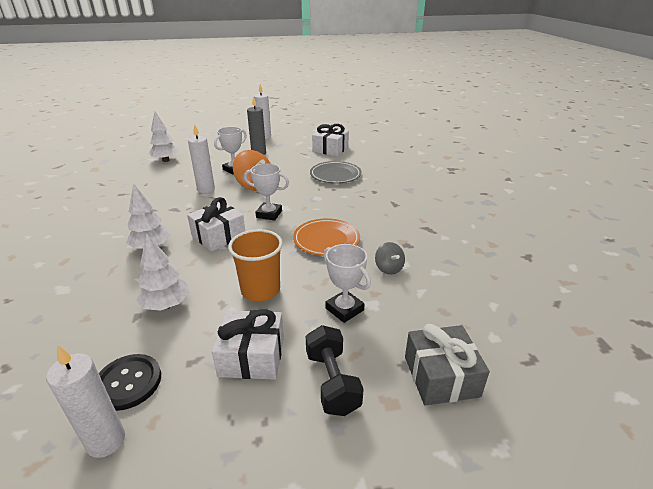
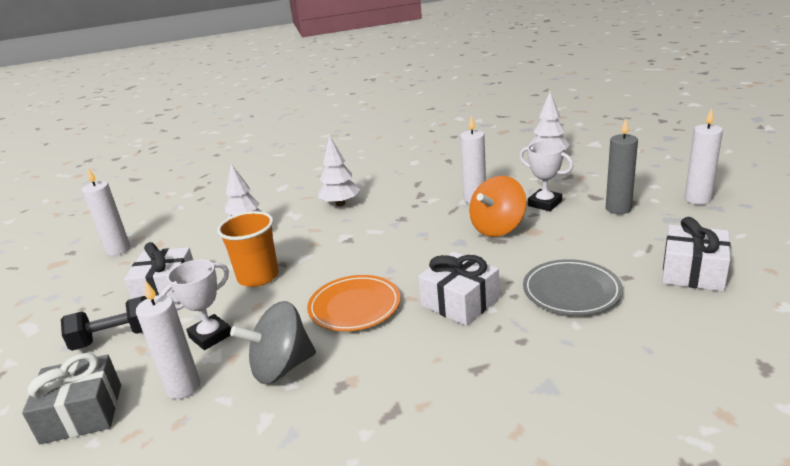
camera: 90 degrees right, 5 degrees down
black button [99,354,161,411] -> none
white gift [187,197,245,252] -> white gift moved to [418,252,500,326]
white trophy [244,163,289,220] -> none
grey spinning top [375,242,405,275] -> grey spinning top [230,301,316,384], size x1.80
none -> white candle [136,280,200,399]

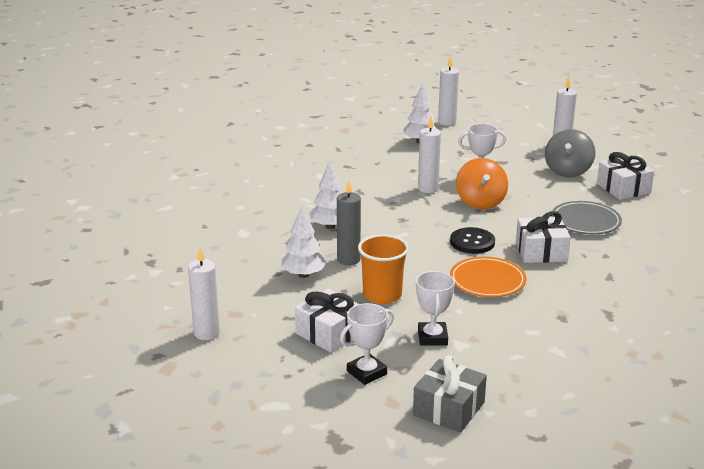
camera: 50 degrees left, 0 degrees up
black dumbbell [61,296,147,351] -> white trophy [340,303,394,385]
white candle [136,280,200,399] -> white candle moved to [438,56,459,125]
grey spinning top [230,301,316,384] -> grey spinning top moved to [545,129,595,177]
grey candle [606,119,638,214] -> grey candle moved to [337,180,361,265]
none -> black button [450,227,495,254]

